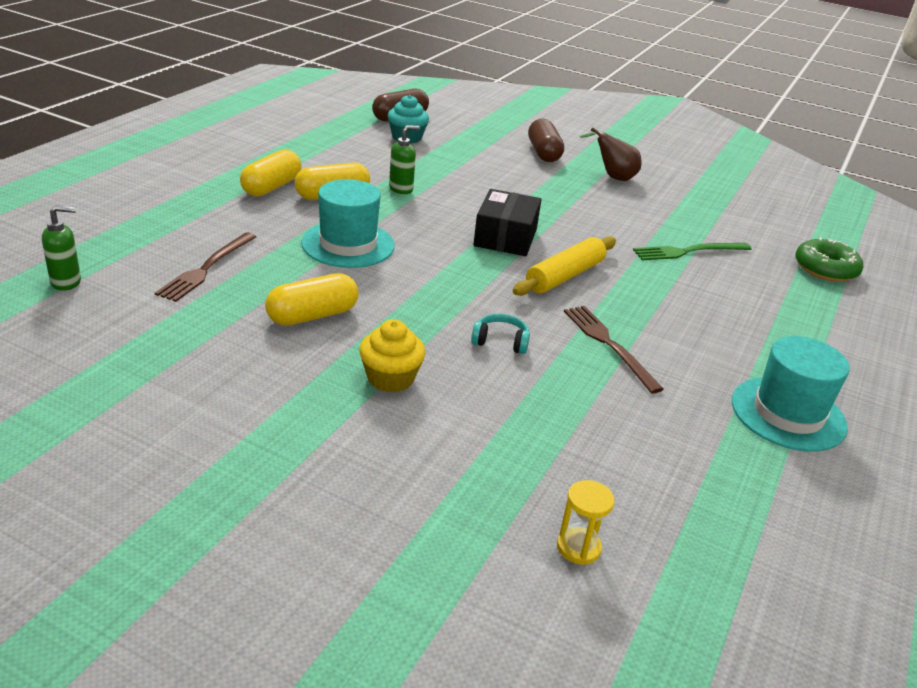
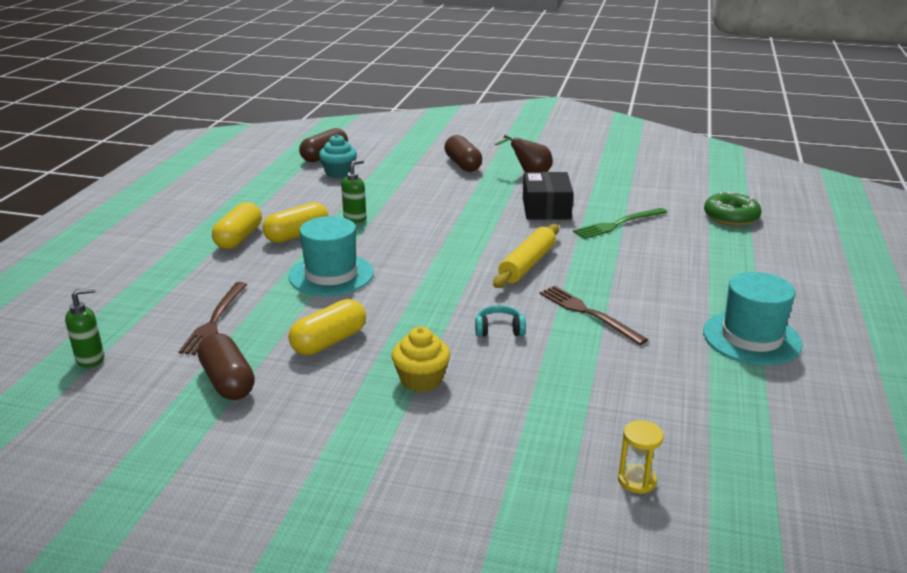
camera: 10 degrees left, 5 degrees down
black box [473,189,542,256] -> black box moved to [523,172,574,220]
none -> brown capsule [198,333,255,400]

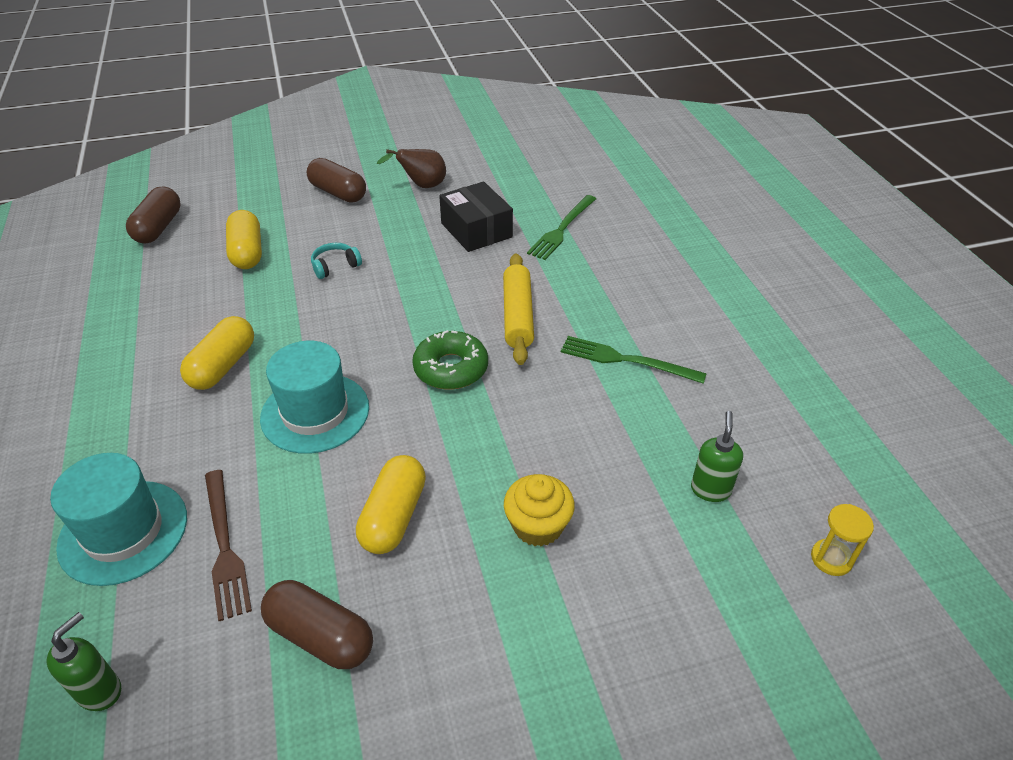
camera: 30 degrees left, 15 degrees up
yellow capsule [212,202,262,249] -> yellow capsule moved to [226,210,262,269]
turquoise cupcake [319,134,357,178] -> none
green soap dispenser [341,160,366,223] -> green soap dispenser moved to [691,411,743,502]
turquoise headphones [475,305,526,337] -> turquoise headphones moved to [311,243,362,279]
brown fork [539,286,648,345] -> green fork [561,336,707,384]
turquoise hat [703,272,803,365] -> turquoise hat moved to [50,453,187,586]
green donut [704,191,761,226] -> green donut moved to [412,330,488,389]

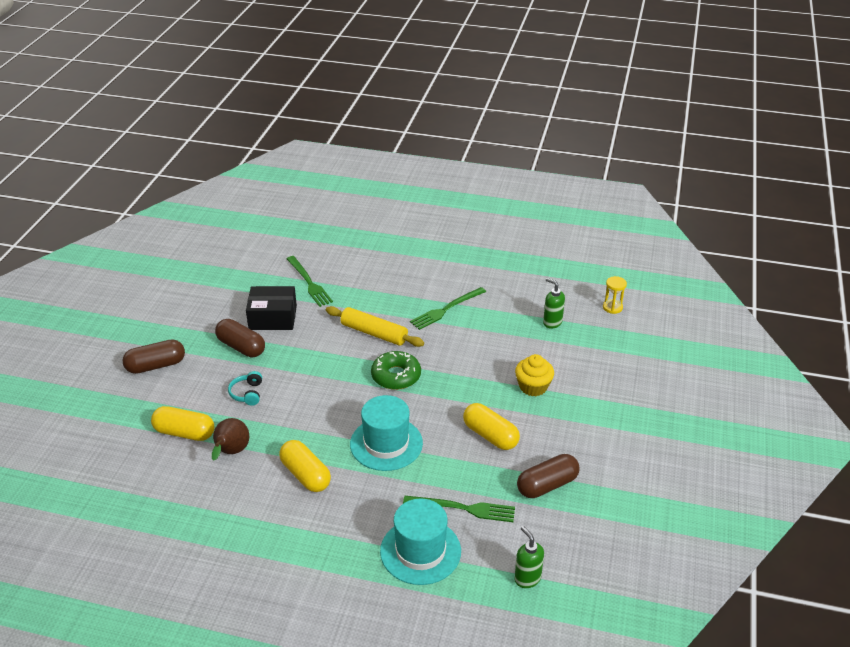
camera: 60 degrees left, 5 degrees down
brown capsule [126,187,181,244] -> brown capsule moved to [215,319,265,357]
brown fork [205,470,252,621] -> green fork [403,496,515,522]
brown pear [377,149,446,188] -> brown pear moved to [212,418,249,460]

